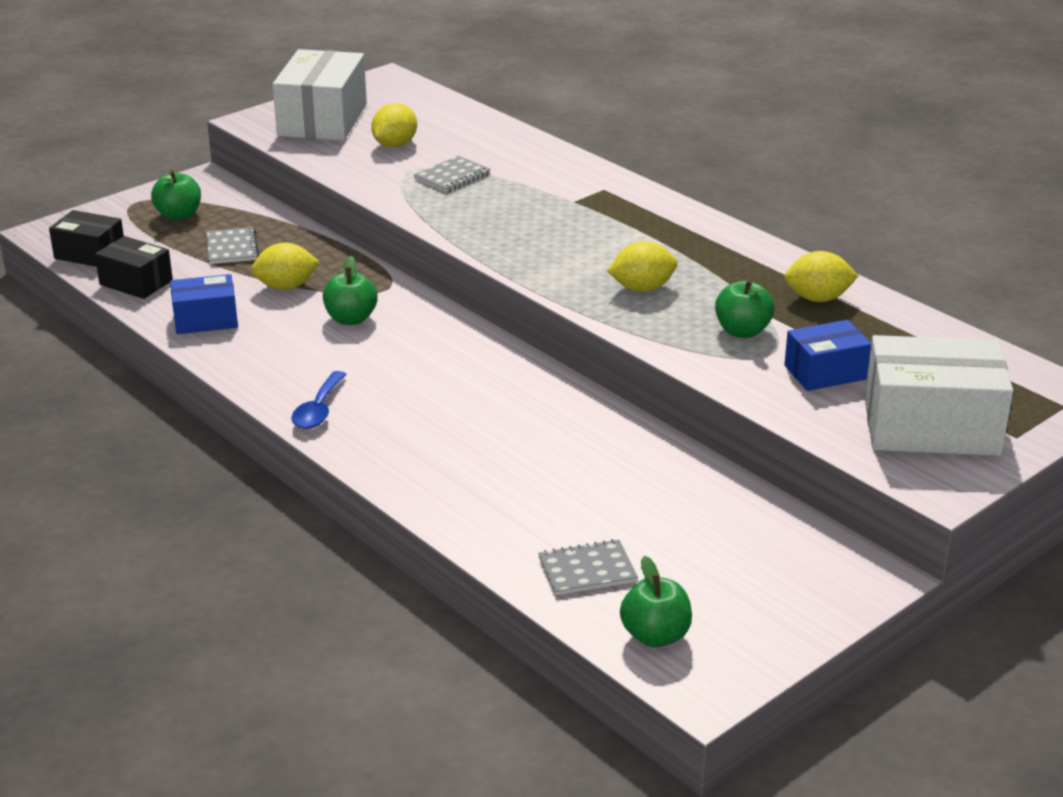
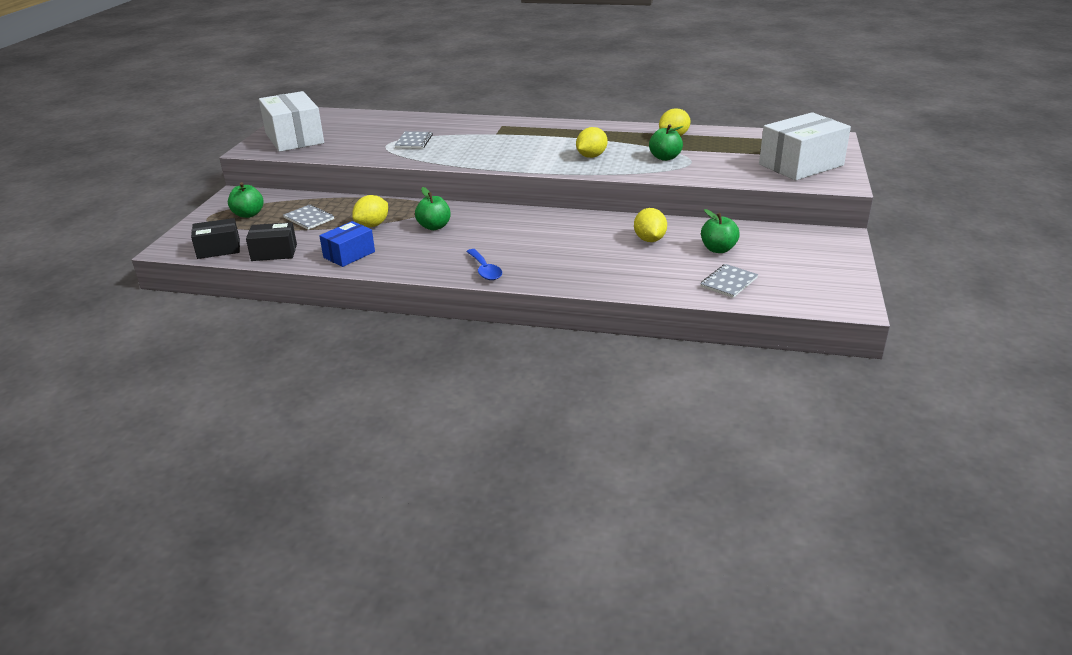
camera: 35 degrees left, 0 degrees up
yellow lemon [371,103,417,148] -> yellow lemon moved to [634,208,667,242]
green apple [620,556,692,647] -> green apple moved to [701,209,740,253]
blue box [784,320,871,391] -> none

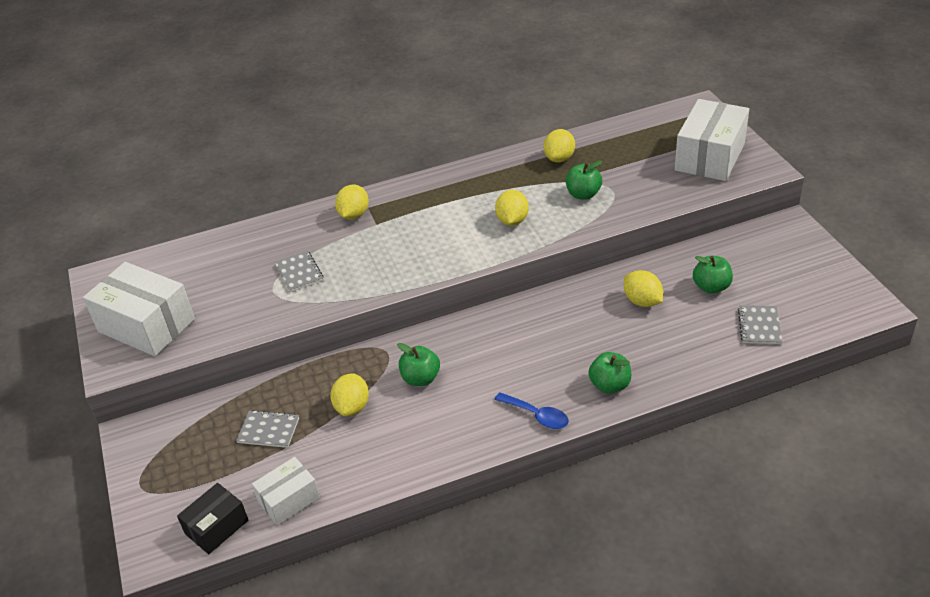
camera: 30 degrees left, 10 degrees up
green apple [228,182,264,218] -> green apple moved to [588,352,631,394]
black box [246,222,297,261] -> white box [252,457,320,526]
blue box [319,221,375,267] -> none
none -> yellow lemon [335,185,369,220]

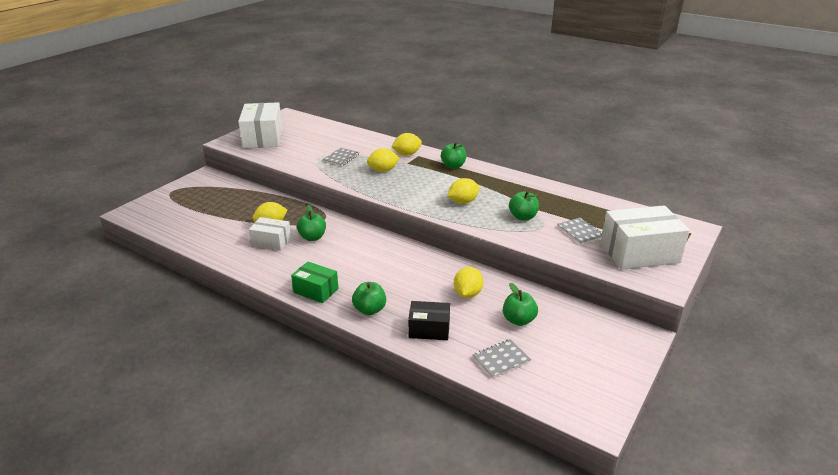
camera: 50 degrees right, 10 degrees down
black box [177,483,248,554] -> black box moved to [408,301,450,340]
grey notebook [236,410,299,448] -> grey notebook moved to [558,218,602,245]
white box [252,457,320,526] -> white box moved to [249,217,291,251]
blue spoon [494,392,569,429] -> green box [291,262,339,303]
yellow lemon [544,129,575,162] -> yellow lemon moved to [367,148,400,172]
none -> green apple [441,142,467,169]

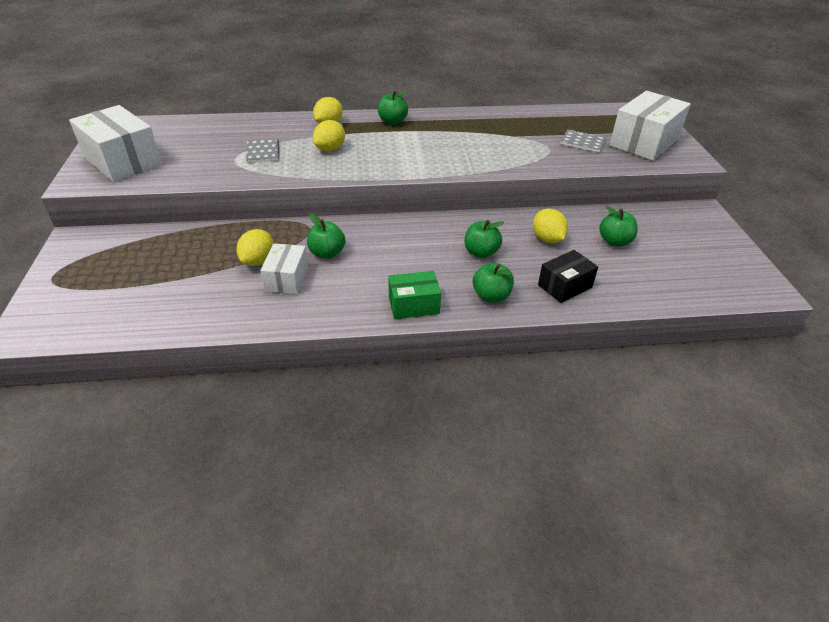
camera: 40 degrees left, 10 degrees up
white box [249,217,291,251] -> white box turned 60 degrees counterclockwise [260,243,308,294]
yellow lemon [447,178,479,204] -> none
grey notebook [473,339,531,379] -> none
green apple [509,190,539,221] -> green apple moved to [465,220,505,258]

